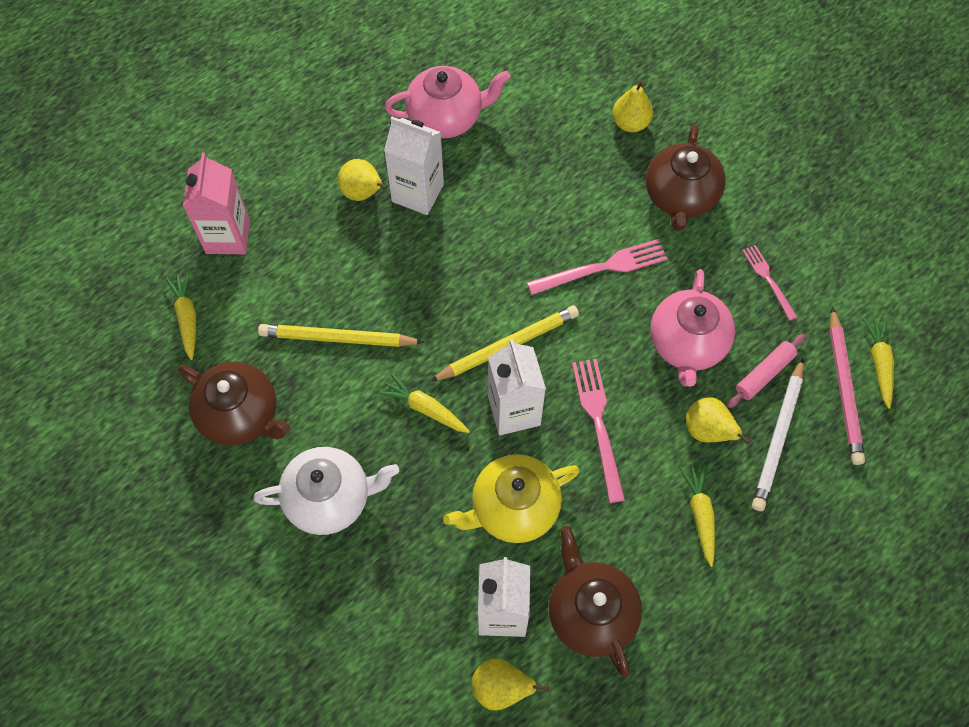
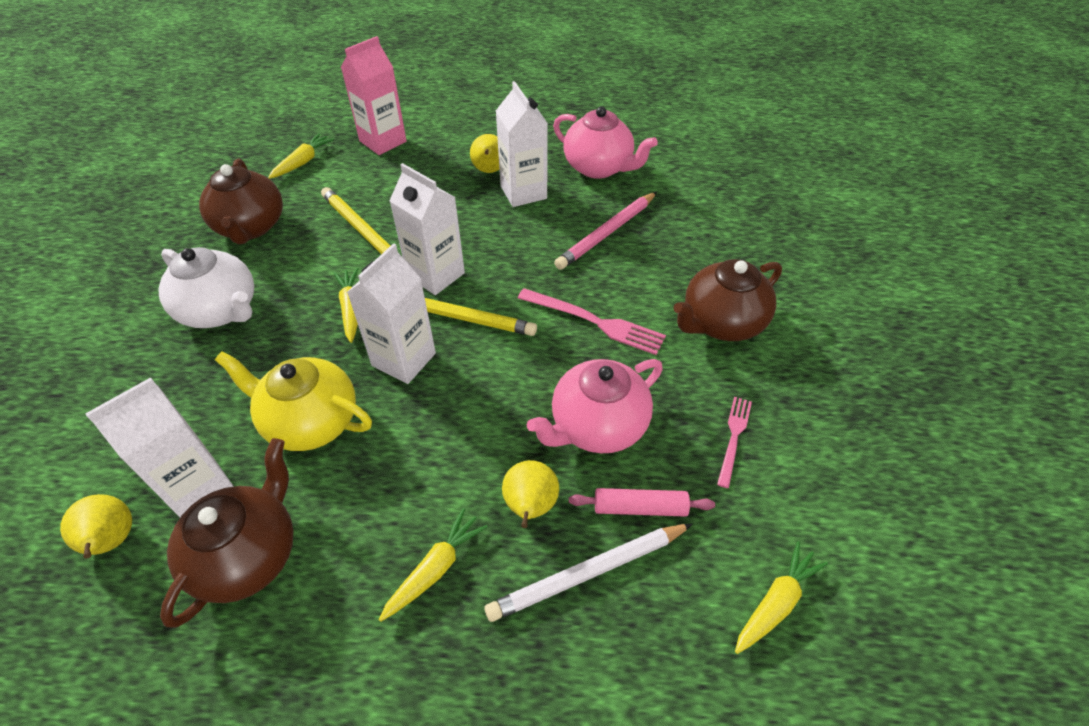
camera: 45 degrees right, 15 degrees down
pink fork [572,359,625,503] -> none
yellow pear [612,81,653,132] -> none
pink pencil [830,307,865,465] -> pink pencil moved to [554,192,657,270]
none -> white carton [389,163,465,295]

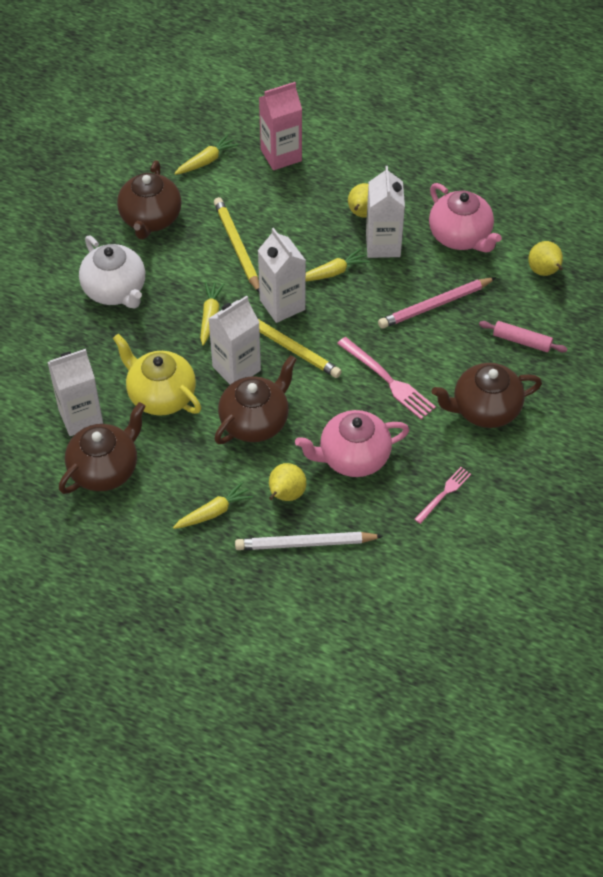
camera: 20 degrees right, 5 degrees up
yellow pear [60,494,132,559] -> yellow pear moved to [528,241,563,276]
pink rolling pin [569,488,715,517] -> pink rolling pin moved to [479,321,567,353]
yellow carrot [735,541,828,654] -> yellow carrot moved to [306,248,370,281]
none -> brown teapot [214,355,297,444]

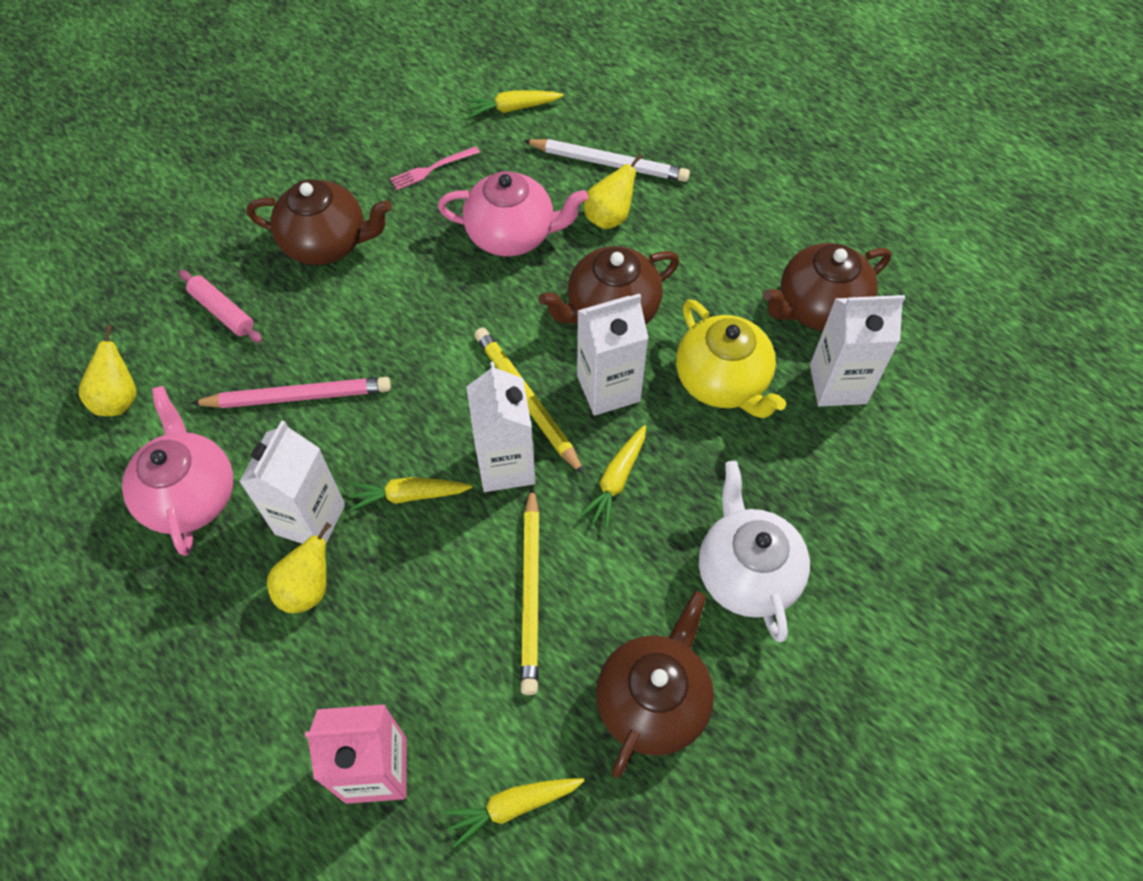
camera: 160 degrees left, 5 degrees up
yellow carrot [173,481,253,529] -> yellow carrot moved to [465,90,564,118]
pink fork [337,337,436,420] -> none

